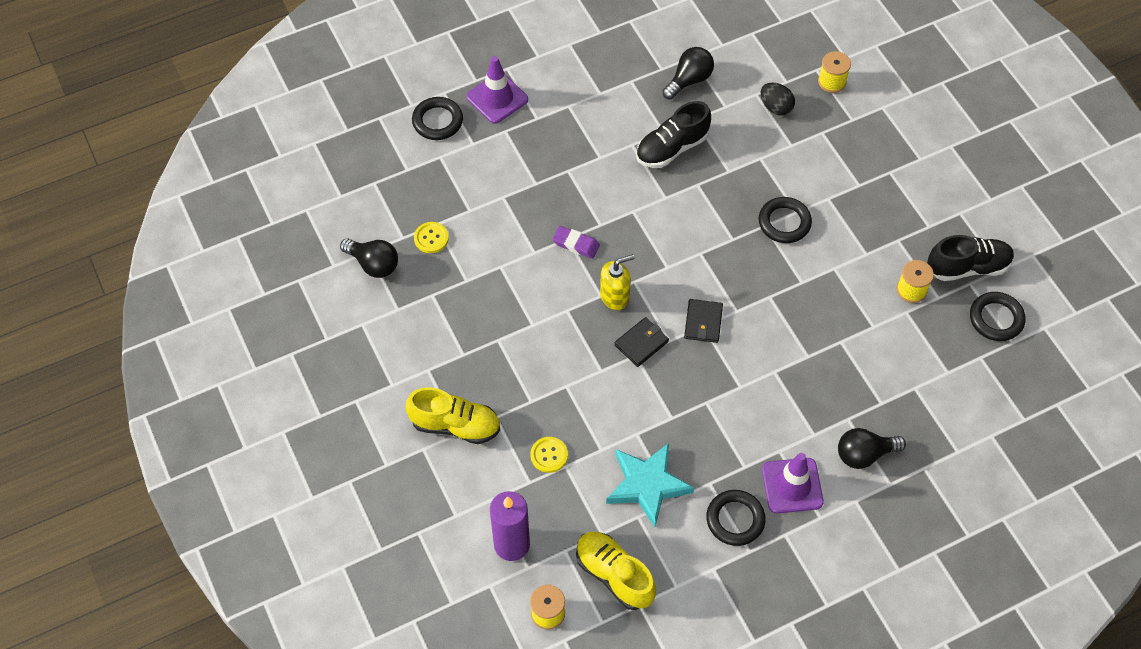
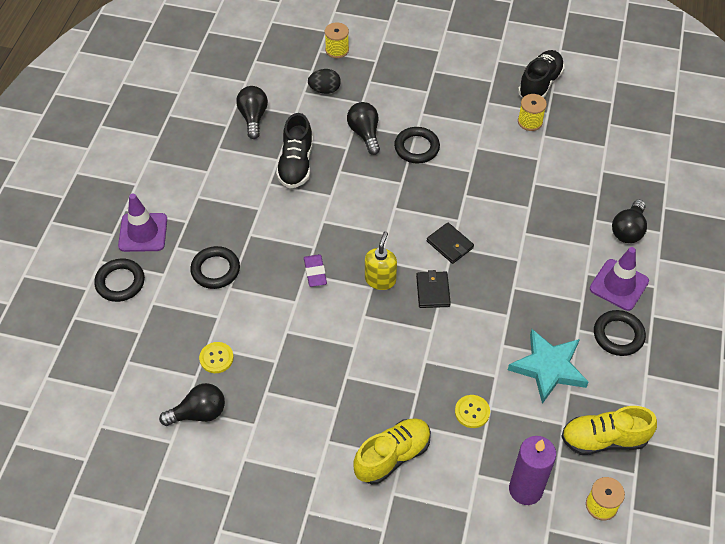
camera: 50 degrees left, 5 degrees down
purple eraser [552,226,600,259] -> purple eraser turned 75 degrees counterclockwise [304,254,327,287]
black ring [970,292,1025,341] -> black ring moved to [190,246,240,289]
none -> black light bulb [347,102,380,155]

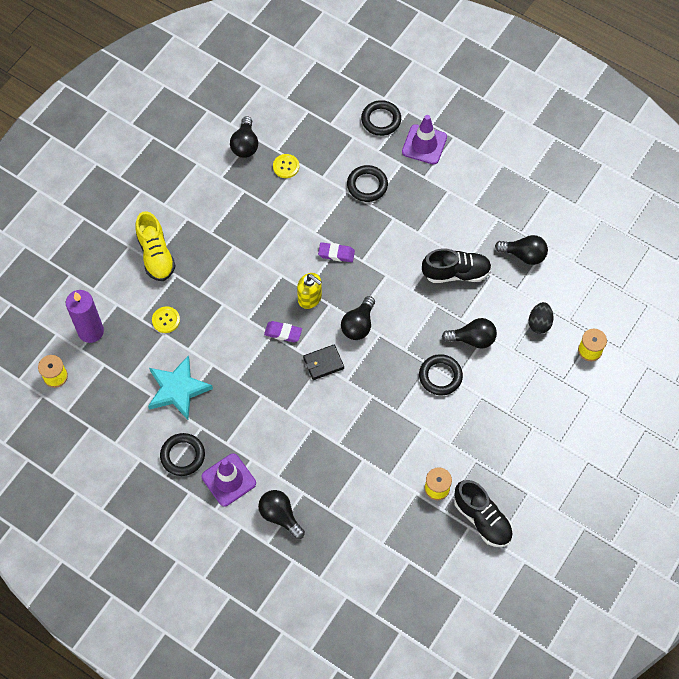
camera: 110 degrees right, 10 degrees up
black shoe [276,113,313,188] -> black shoe turned 150 degrees clockwise [422,249,492,283]
black wallet [416,270,451,308] -> purple eraser [264,321,302,342]
yellow shoe [561,406,657,455] -> none
none -> black light bulb [341,296,375,340]

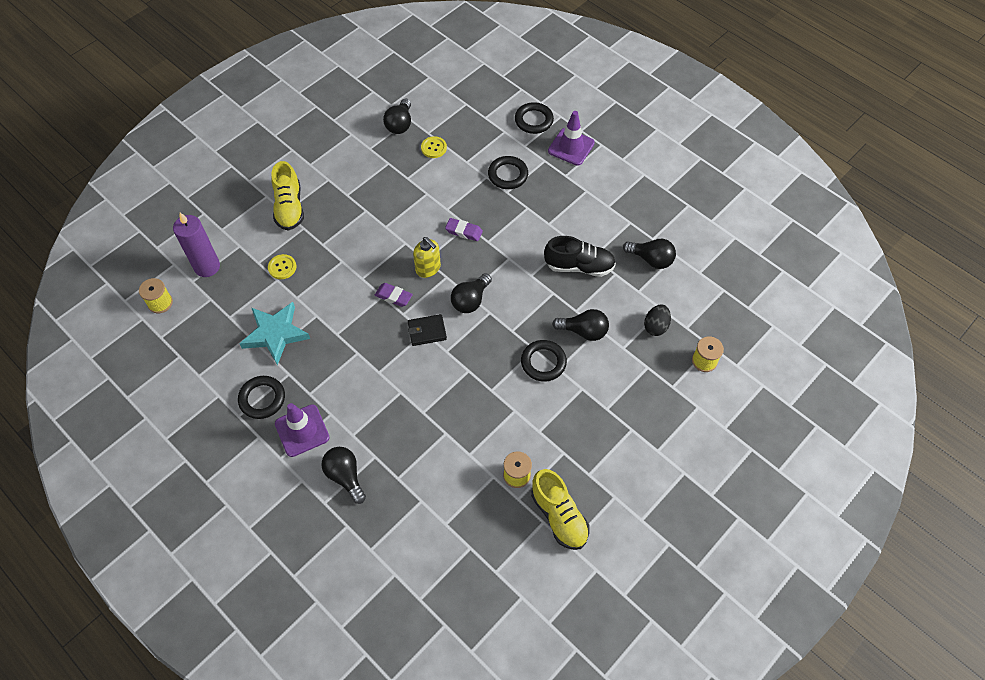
camera: 10 degrees right, 5 degrees down
black shoe [454,480,513,547] -> yellow shoe [531,469,590,550]

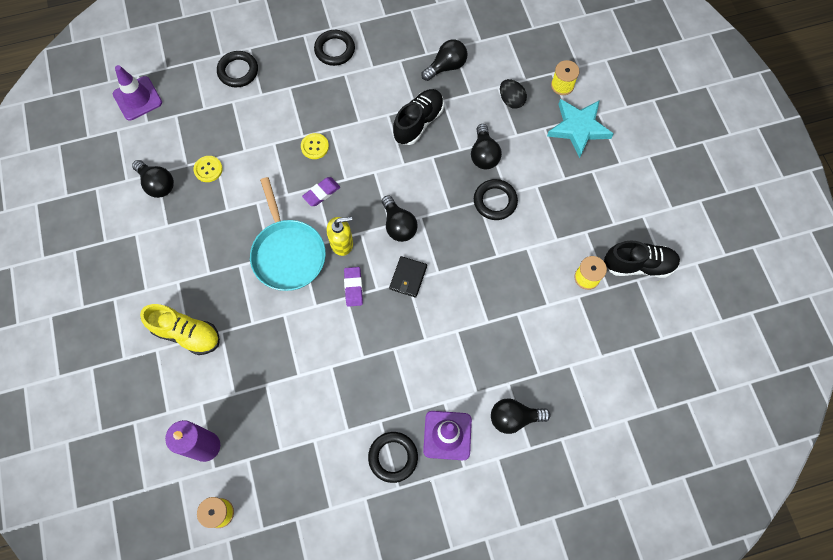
camera: 60 degrees left, 10 degrees up
turquoise star [239,302,310,365] -> turquoise star moved to [547,99,613,158]
yellow button [268,254,296,279] -> yellow button moved to [301,133,329,159]
purple eraser [375,283,413,307] -> purple eraser turned 60 degrees counterclockwise [344,267,363,307]
black ring [488,156,528,189] -> black ring moved to [314,30,355,66]
yellow shoe [531,469,590,550] -> black shoe [604,240,680,278]
purple traffic cone [548,111,595,166] -> purple traffic cone moved to [113,65,162,121]
black light bulb [552,309,609,341] -> black light bulb turned 135 degrees clockwise [471,124,502,169]
none -> turquoise pan [250,177,326,291]

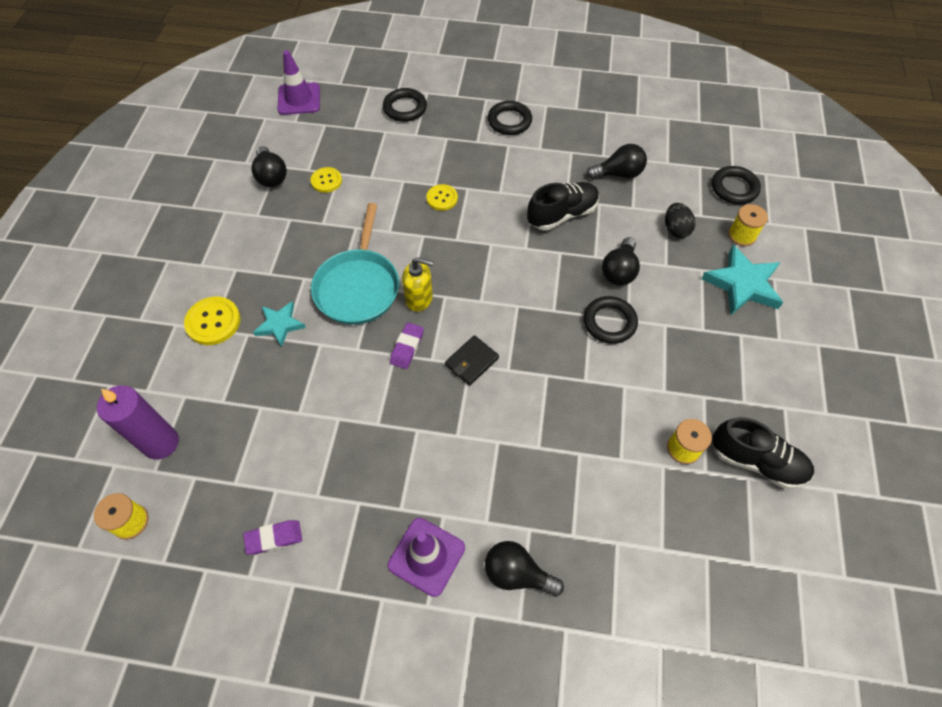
camera: 25 degrees right, 10 degrees down
yellow shoe [140,304,220,355] -> yellow button [184,297,241,345]
purple eraser [302,177,340,206] -> purple eraser moved to [243,520,302,554]
black ring [368,432,418,483] -> black ring moved to [712,166,761,204]
black light bulb [382,195,418,242] -> none
none -> turquoise star [253,301,306,347]

